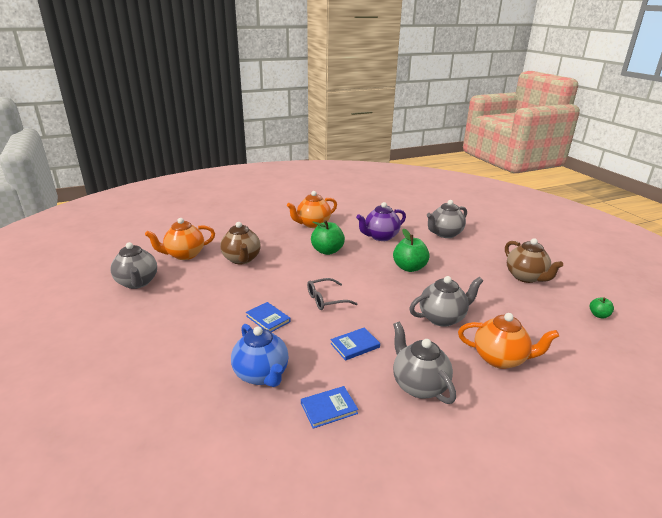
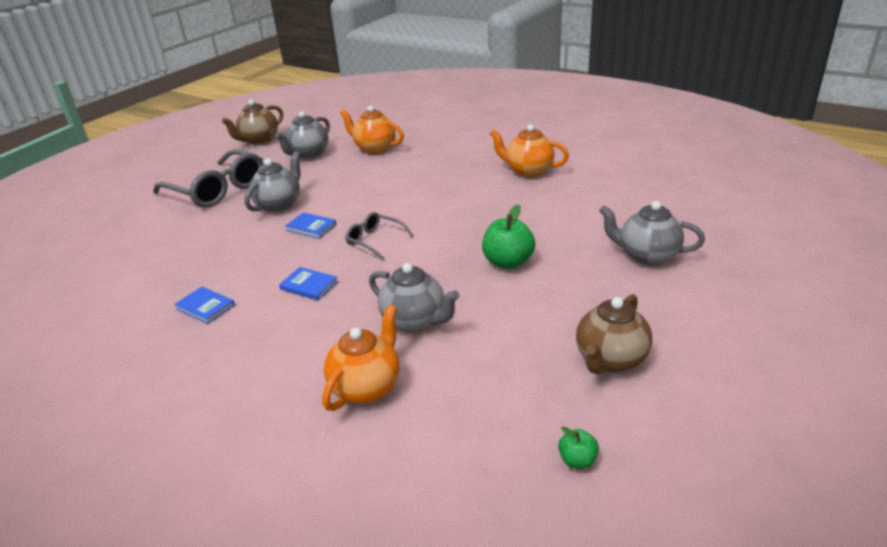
camera: 60 degrees right, 5 degrees up
brown teapot [220,222,261,264] -> brown teapot moved to [222,99,283,145]
blue teapot [231,324,289,387] -> none
blue book [246,302,291,332] -> blue book turned 75 degrees counterclockwise [285,212,337,239]
green apple [311,220,345,255] -> none
purple teapot [356,202,406,241] -> none
grey teapot [393,322,456,404] -> grey teapot moved to [244,151,300,213]
orange teapot [458,313,559,369] -> orange teapot turned 135 degrees counterclockwise [322,305,400,411]
none -> grey glasses [153,149,263,208]

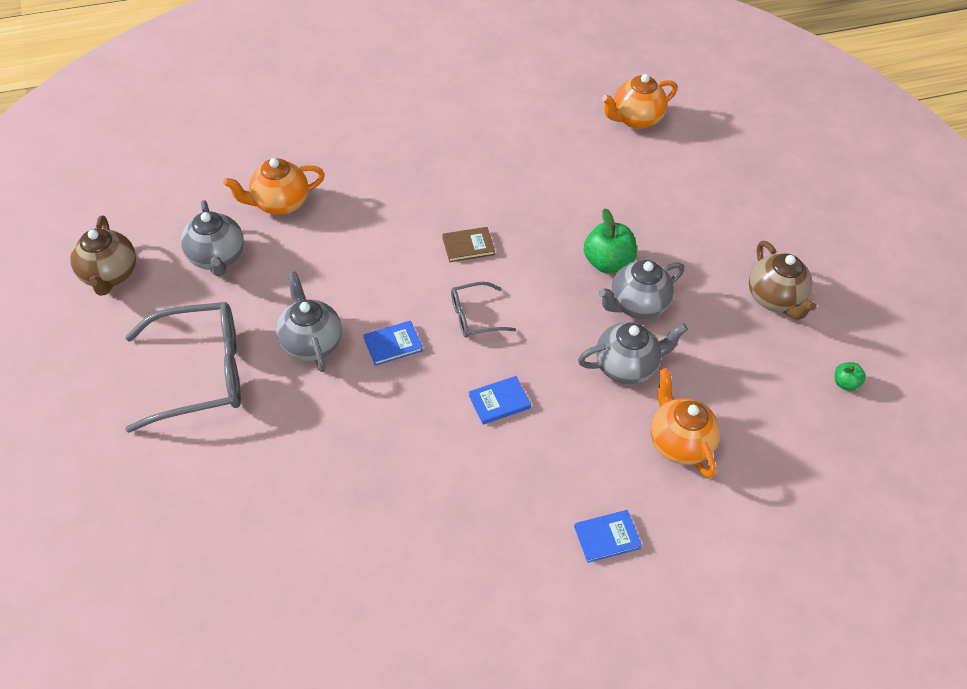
camera: 55 degrees left, 20 degrees up
blue book [174,287,235,324] -> blue book moved to [574,510,642,563]
orange teapot [490,124,569,177] -> orange teapot moved to [602,74,677,129]
grey teapot [599,201,705,266] -> grey teapot moved to [599,260,684,319]
none -> brown book [442,227,495,262]

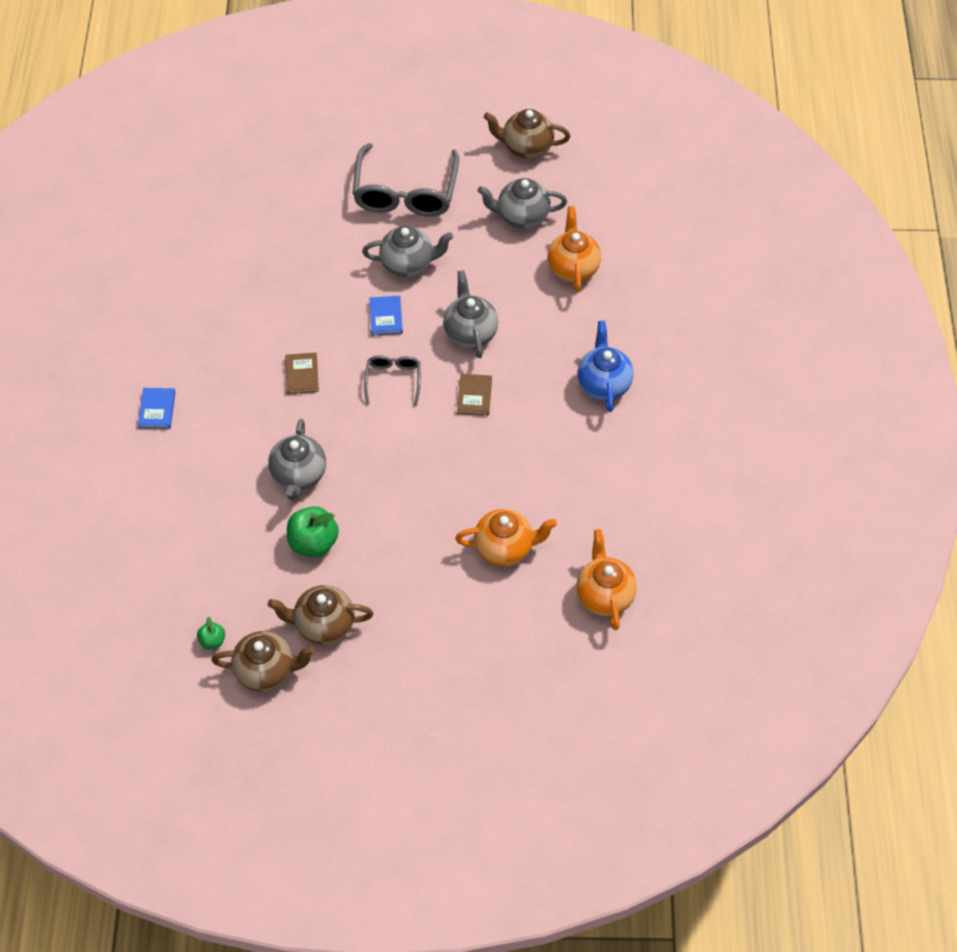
camera: 110 degrees right, 5 degrees up
blue book [469,376,531,425] -> brown book [285,352,319,394]
green apple [584,208,637,273] -> green apple moved to [287,506,339,557]
grey teapot [599,260,684,319] -> grey teapot moved to [443,270,498,358]
orange teapot [651,368,720,478] -> orange teapot moved to [455,509,557,566]
none -> brown teapot [211,631,315,692]
none -> blue teapot [578,321,633,412]

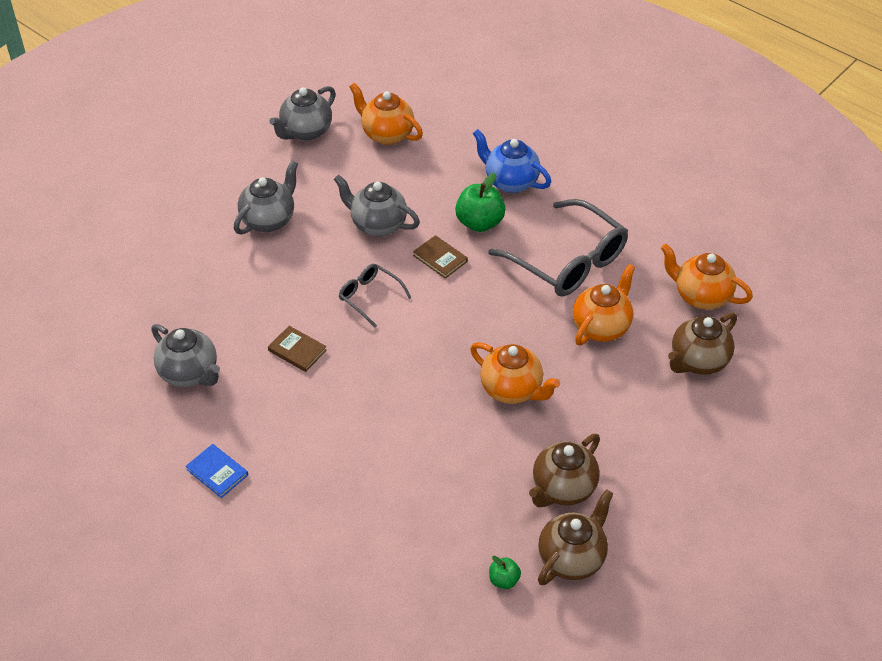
camera: 50 degrees left, 10 degrees down
grey teapot [268,419,326,500] -> grey teapot moved to [151,324,220,387]
green apple [287,506,339,557] -> green apple moved to [455,173,505,232]
grey glasses [353,143,459,216] -> grey glasses moved to [488,199,628,296]
blue book [370,296,403,336] -> none
brown teapot [484,109,570,159] -> brown teapot moved to [668,312,737,375]
none -> orange teapot [470,342,560,404]

